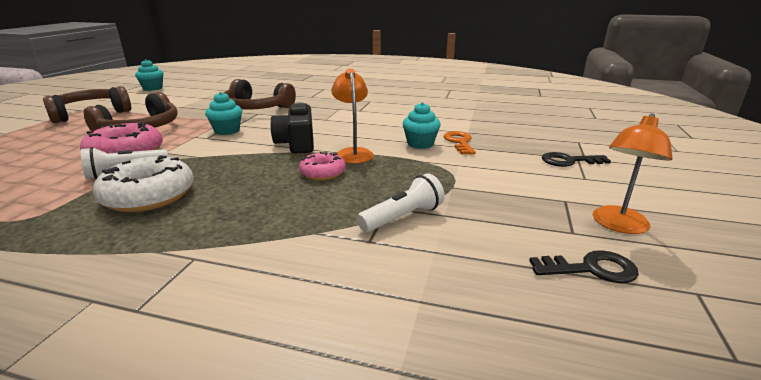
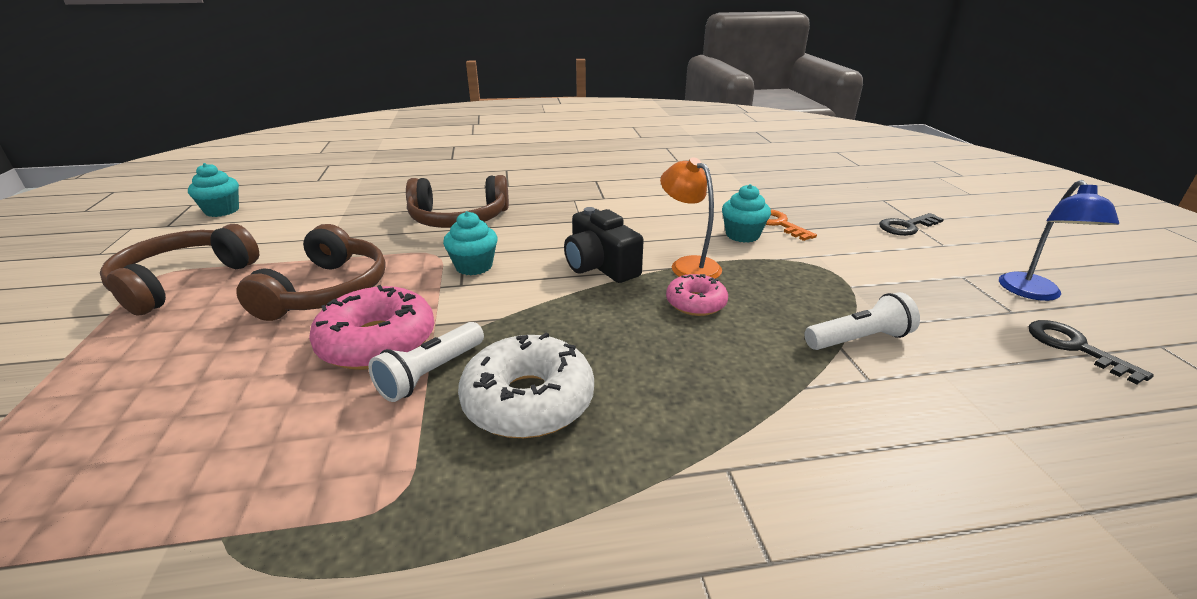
camera: 25 degrees left, 5 degrees up
white flashlight [357,173,445,232] -> white flashlight turned 45 degrees clockwise [804,292,920,350]
black key [529,250,639,283] -> black key turned 90 degrees counterclockwise [1029,320,1154,385]
orange lamp [593,113,673,234] -> blue lamp [999,180,1119,301]

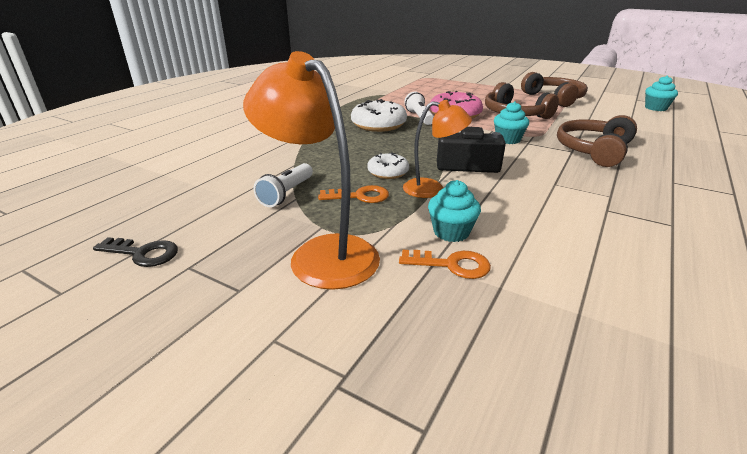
camera: 130 degrees right, 0 degrees up
pink donut [666,274,728,316] -> white donut [367,152,409,179]
black key [879,213,944,236] -> none
blue lamp [999,180,1119,301] -> none
none -> orange lamp [243,51,380,290]
none -> orange key [318,185,389,203]

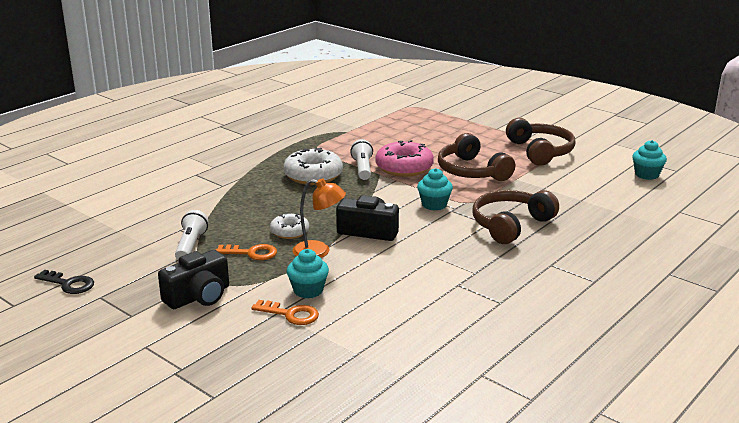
camera: 10 degrees right, 5 degrees down
orange lamp [243,51,380,290] -> black camera [158,250,229,309]
white flashlight [254,163,313,207] -> white flashlight turned 150 degrees clockwise [175,210,208,260]

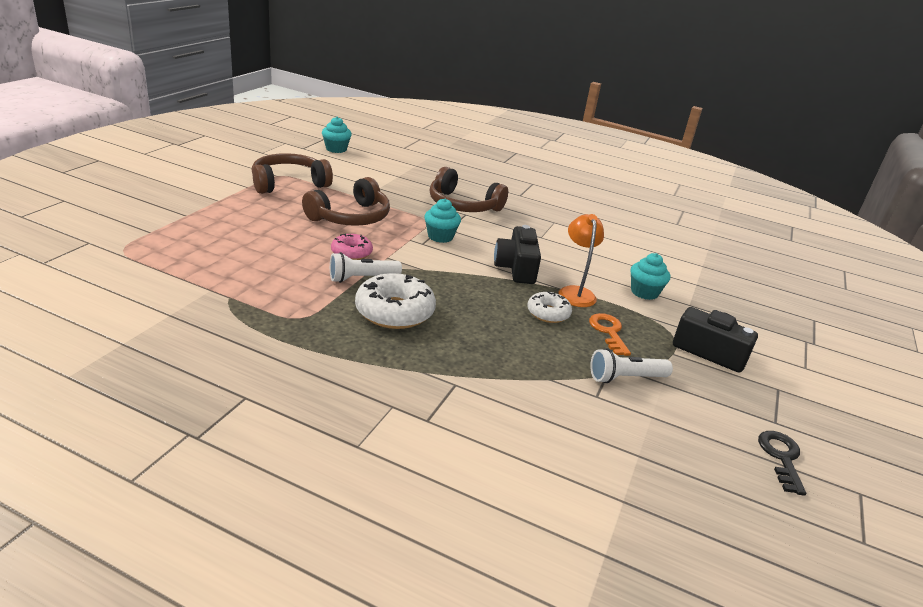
camera: 110 degrees left, 5 degrees up
orange key [251,300,319,325] -> none
pink donut [375,140,434,177] -> pink donut [331,233,373,260], size x0.59

